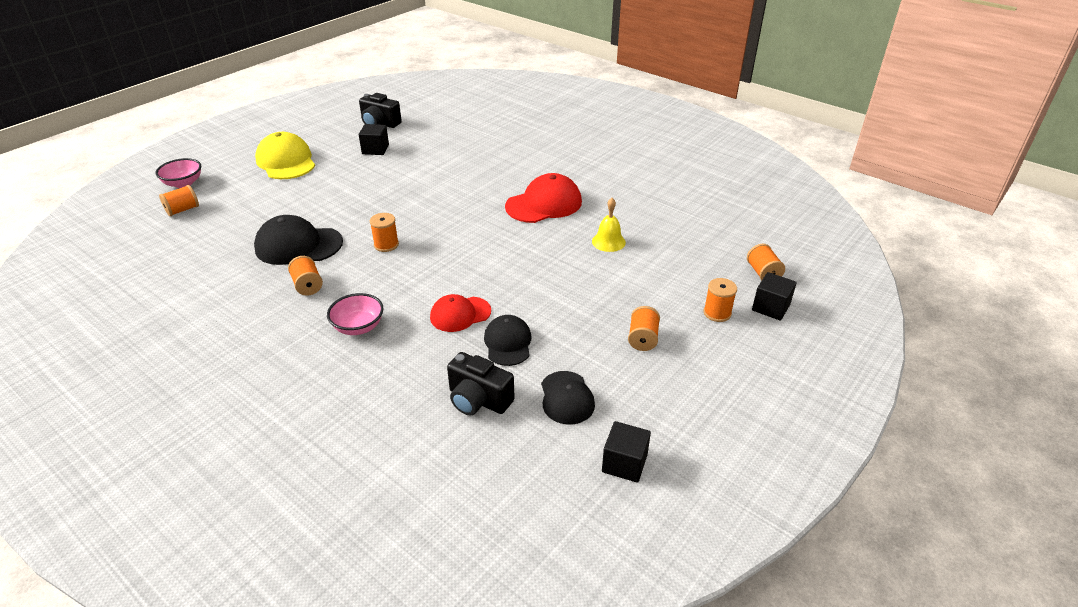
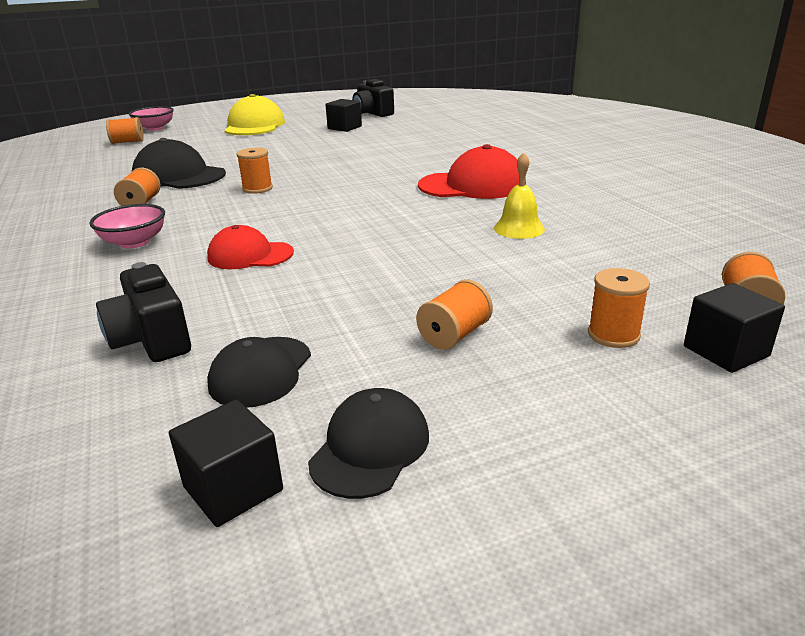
camera: 30 degrees right, 10 degrees down
black cap [484,315,532,366] -> black cap moved to [308,388,429,499]

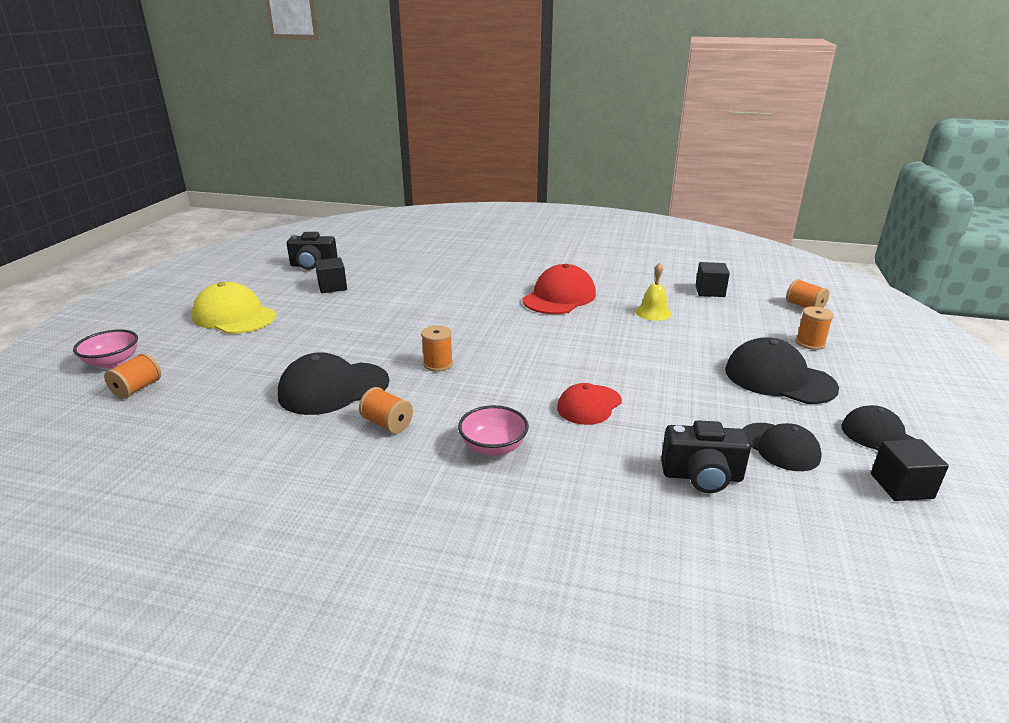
camera: 55 degrees left, 0 degrees up
orange spool [416,280,493,350] -> black cap [725,337,839,404]
black cube [684,283,785,373] -> black cube moved to [696,262,730,297]

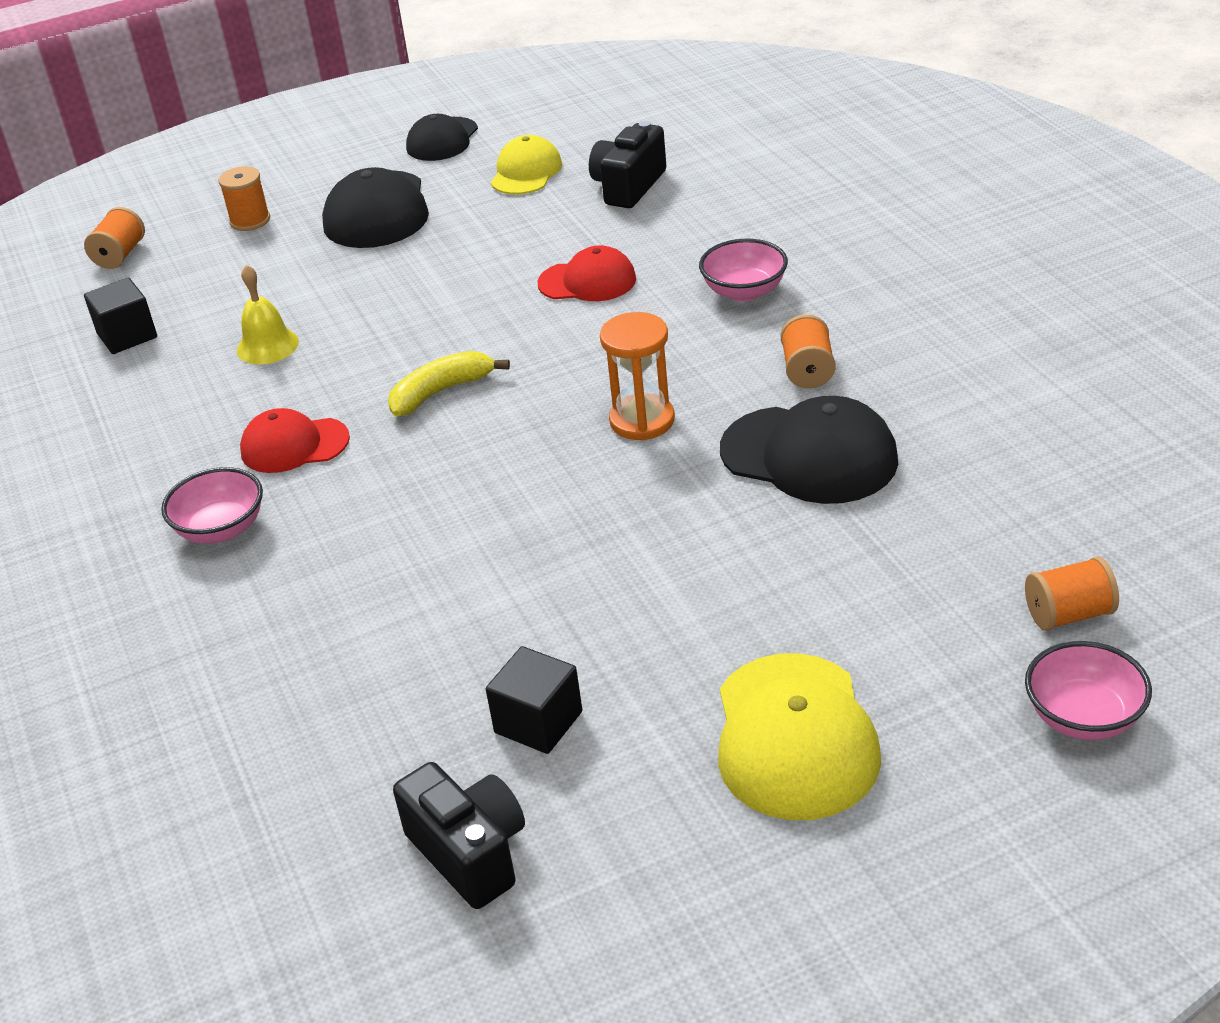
camera: 125 degrees left, 10 degrees up
orange spool [421,325,453,372] -> orange hourglass [600,312,675,440]
red cap [522,264,596,314] -> red cap [240,408,350,473], size x0.64
black camera [661,420,751,493] -> black camera turned 120 degrees counterclockwise [589,121,666,208]
black cap [743,423,822,471] -> yellow cap [491,135,562,195]
black cube [871,439,949,501] -> none
none -> pink bowl [161,467,263,543]
none -> yellow banana [388,351,510,417]

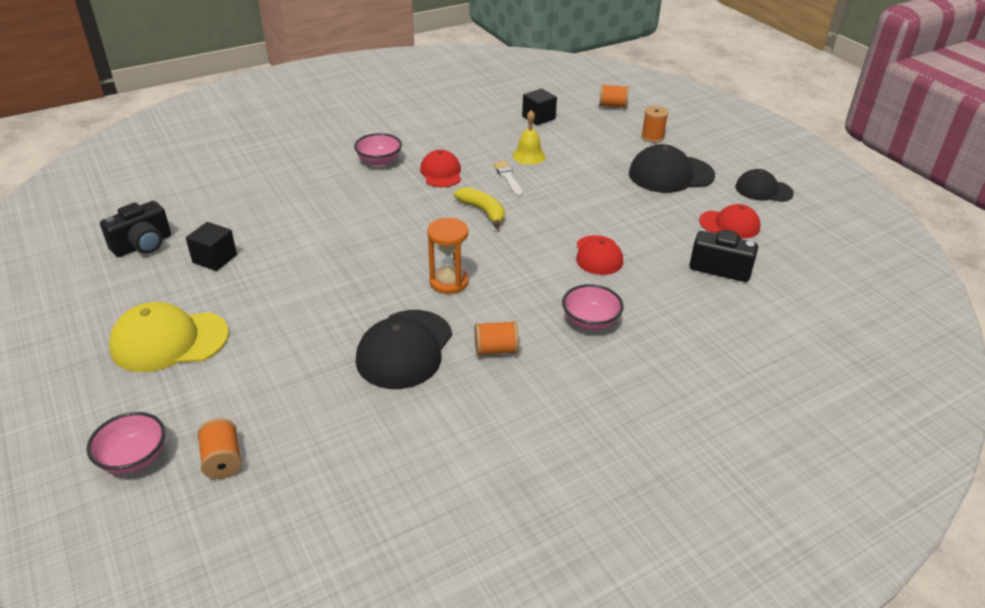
camera: 80 degrees right, 0 degrees up
yellow cap [491,135,562,195] -> red cap [699,204,761,238]
none -> white brush [494,161,523,197]

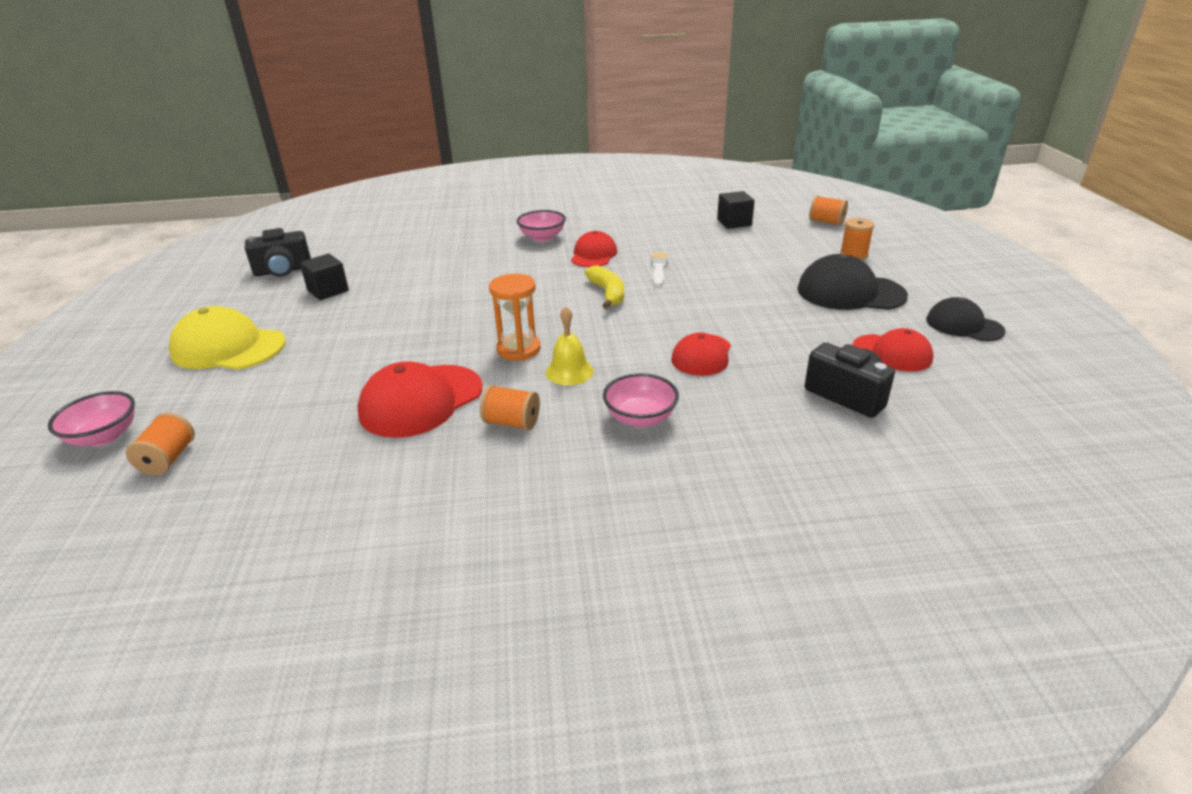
camera: 25 degrees right, 5 degrees down
black cap [356,310,452,389] -> red cap [357,361,482,438]
yellow bell [513,110,545,165] -> yellow bell moved to [545,306,594,385]

